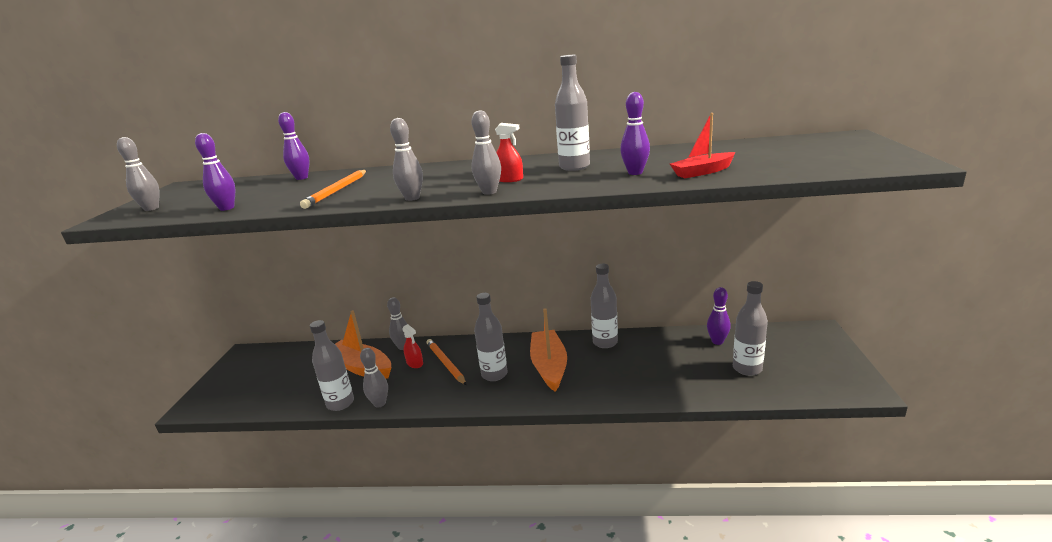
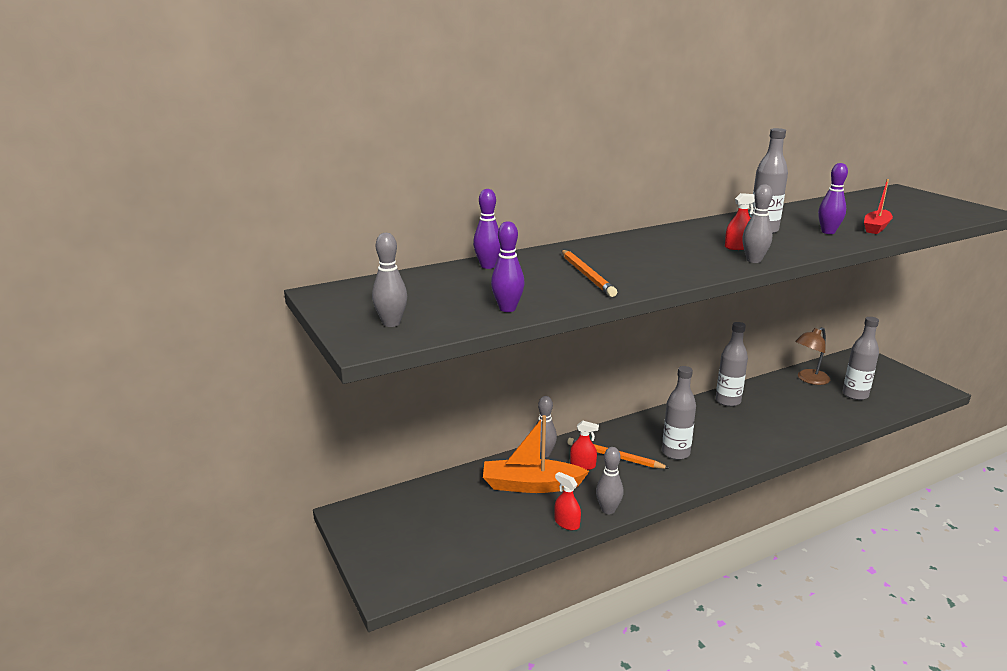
camera: 35 degrees left, 0 degrees up
grey bottle [310,320,354,411] -> red spray bottle [554,472,581,530]
grey bowling pin [390,118,423,201] -> none
orange boat [530,308,567,392] -> none
purple bowling pin [707,287,731,345] -> brown lamp [795,327,830,385]

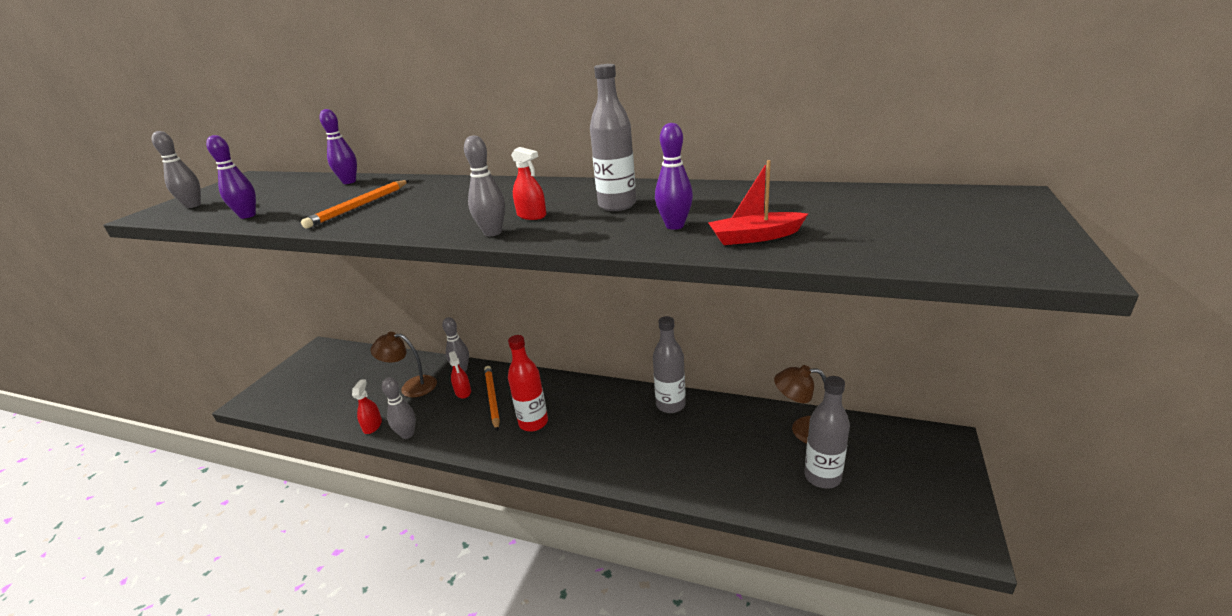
camera: 50 degrees right, 5 degrees up
orange boat [483,415,590,493] -> brown lamp [370,332,437,398]
grey bottle [662,366,696,460] -> red bottle [508,335,548,432]

